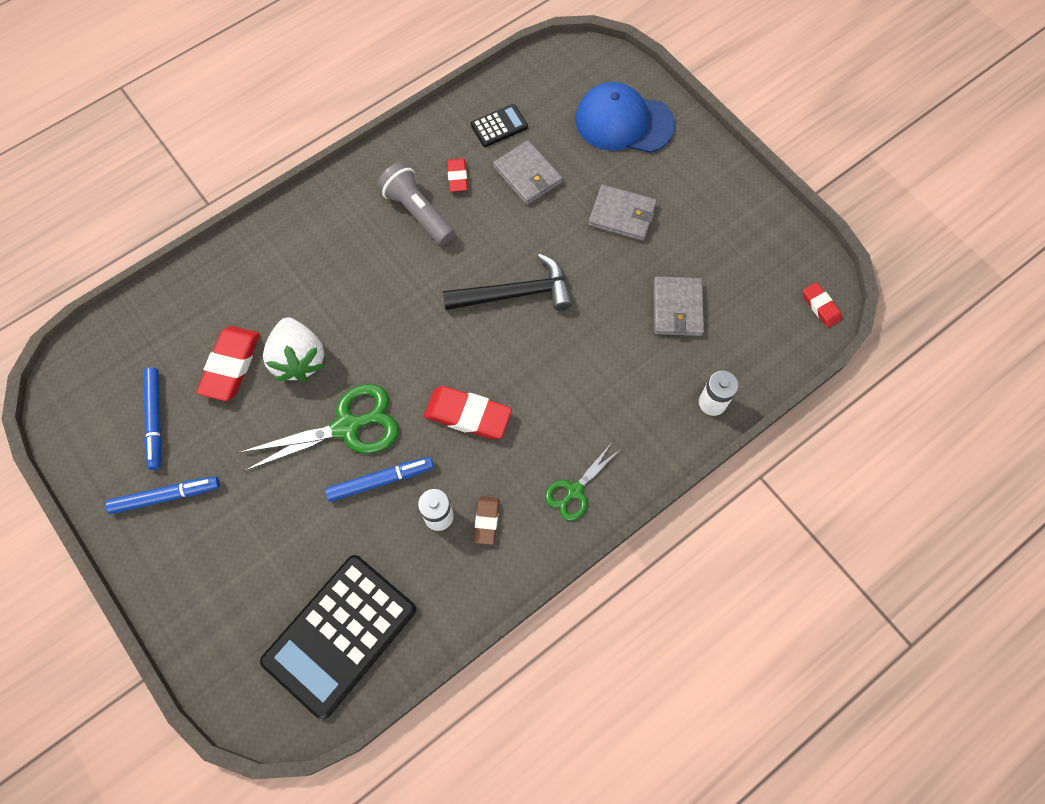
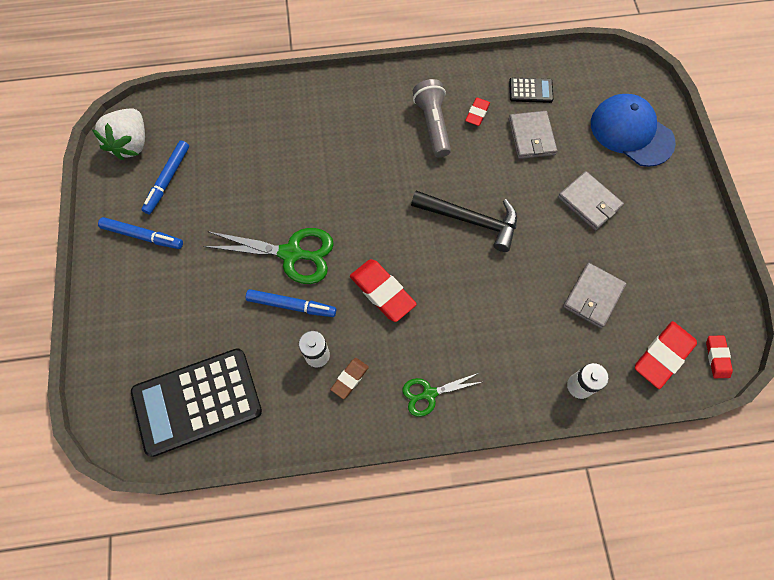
camera: 30 degrees right, 0 degrees up
red eraser [196,326,260,401] -> red eraser moved to [635,321,697,389]
white strawberry [263,317,325,382] -> white strawberry moved to [92,109,145,160]

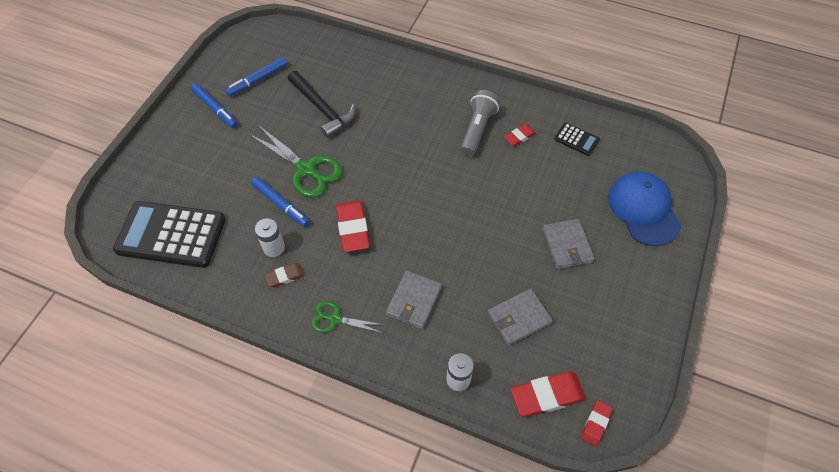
camera: 30 degrees right, 10 degrees down
white strawberry [92,109,145,160] -> none
black hammer [411,191,517,252] -> black hammer moved to [288,71,355,138]
grey wallet [509,111,557,159] -> grey wallet moved to [386,271,442,329]

